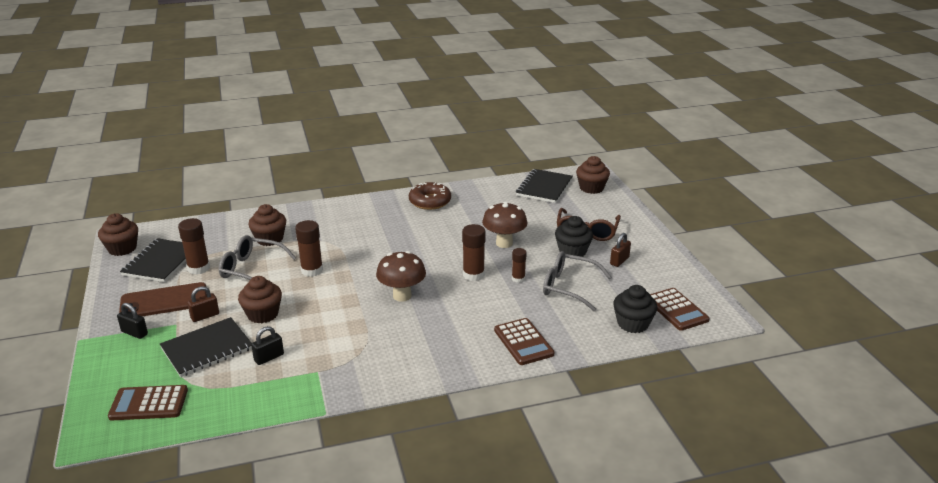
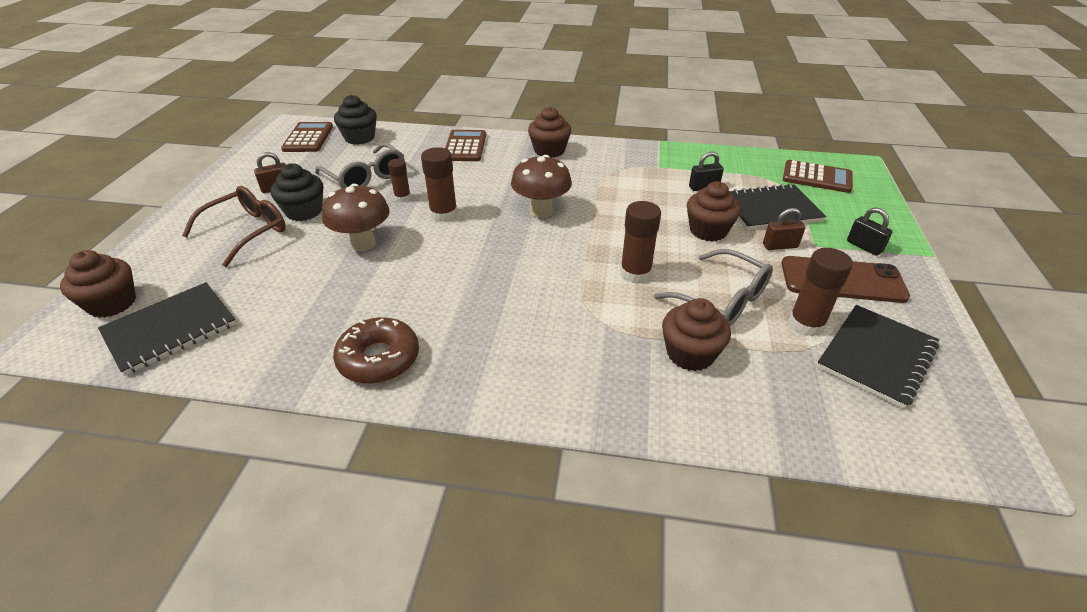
camera: 155 degrees left, 10 degrees up
brown cupcake [98,213,138,256] -> brown cupcake moved to [528,107,571,158]

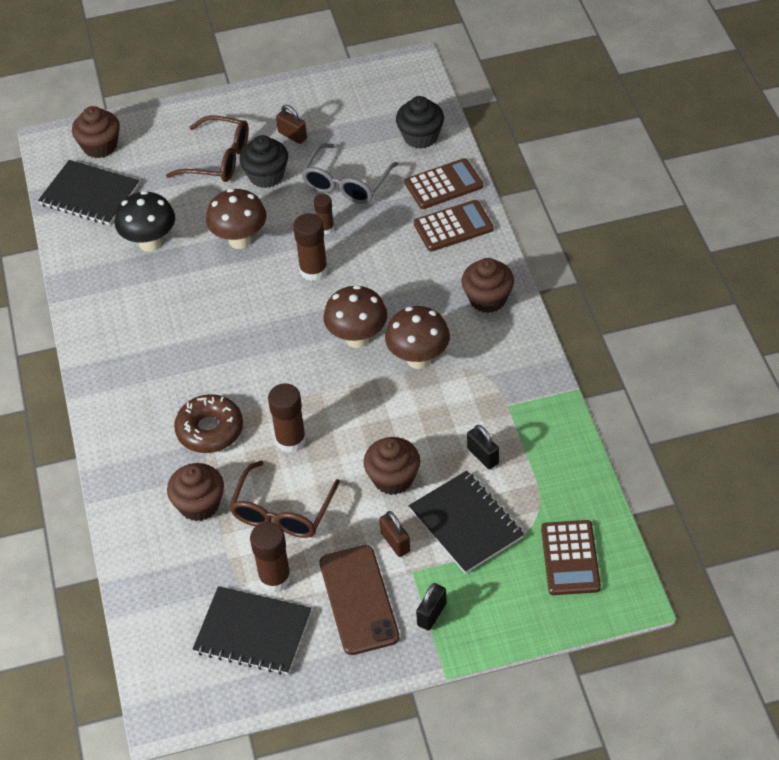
camera: 70 degrees right, 10 degrees up
brown calculator [281,122,333,152] -> brown calculator moved to [405,158,483,209]
brown donut [333,317,419,384] -> brown donut moved to [174,394,243,453]
grey glasses [654,249,773,326] -> brown glasses [229,461,340,538]
none -> black mushroom [115,191,175,252]
none -> brown mushroom [385,306,450,369]

